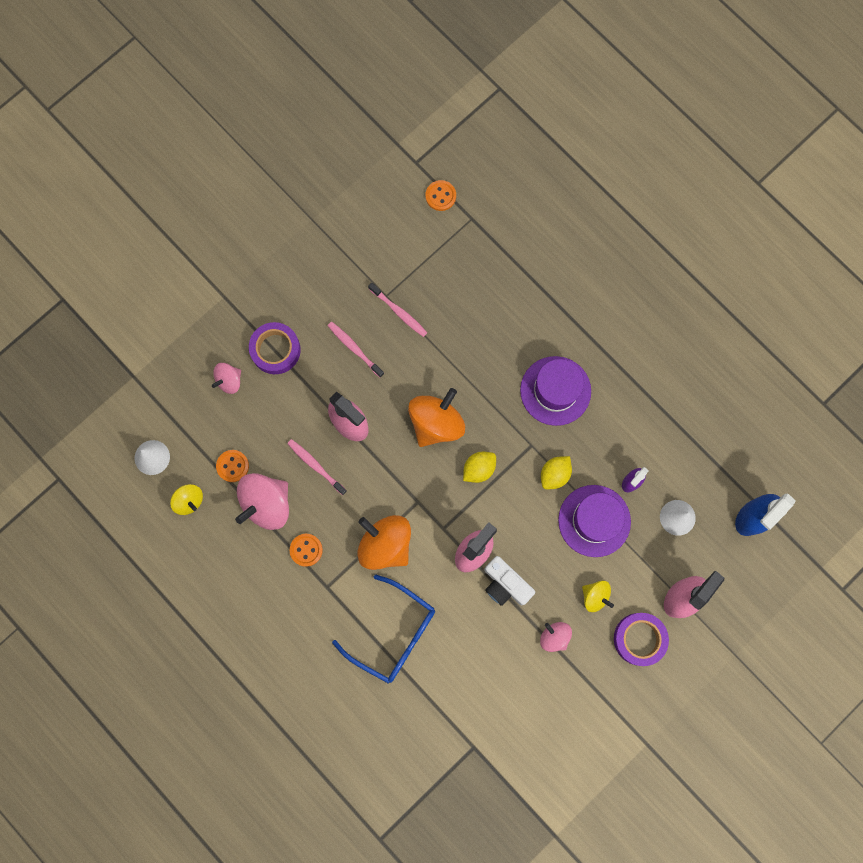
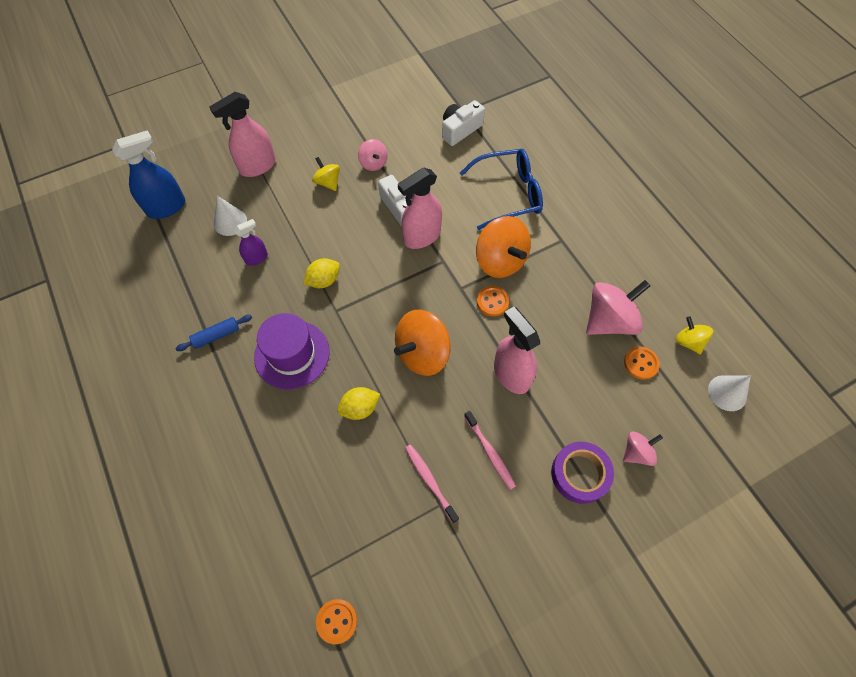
camera: 165 degrees left, 15 degrees down
pink toothbrush [287,439,347,495] -> none
orange button [290,534,323,567] -> orange button moved to [477,286,509,316]
blue glasses [332,575,435,683] -> blue glasses turned 120 degrees clockwise [460,149,543,230]
yellow lemon [463,452,496,483] -> yellow lemon moved to [337,387,380,420]
purple hat [558,485,631,557] -> none
purple tape [614,613,669,666] -> none
none -> blue rolling pin [175,315,252,351]
none -> white camera [442,100,485,146]

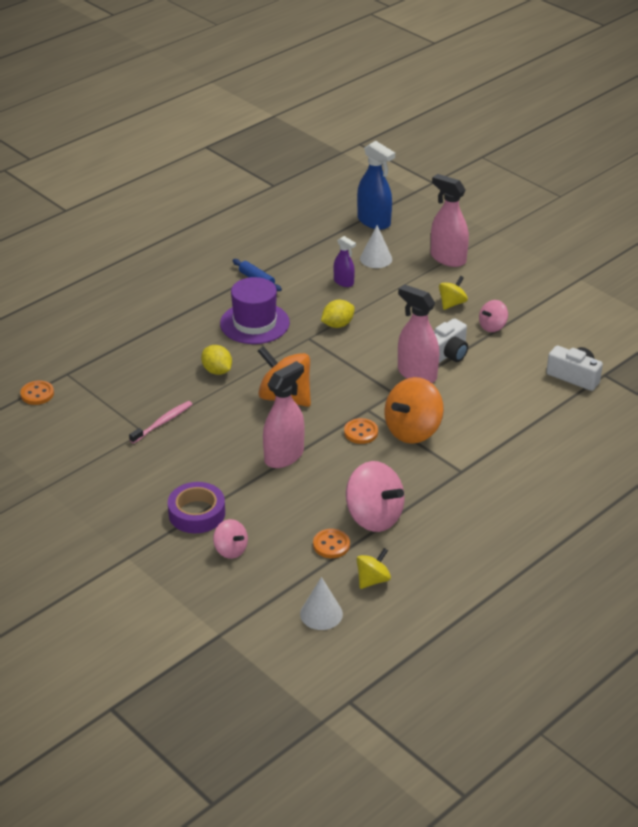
camera: 75 degrees right, 25 degrees down
yellow lemon [303,258,340,288] -> yellow lemon turned 75 degrees counterclockwise [321,300,355,328]
blue glasses [460,149,543,230] -> none
pink toothbrush [464,411,516,490] -> none

